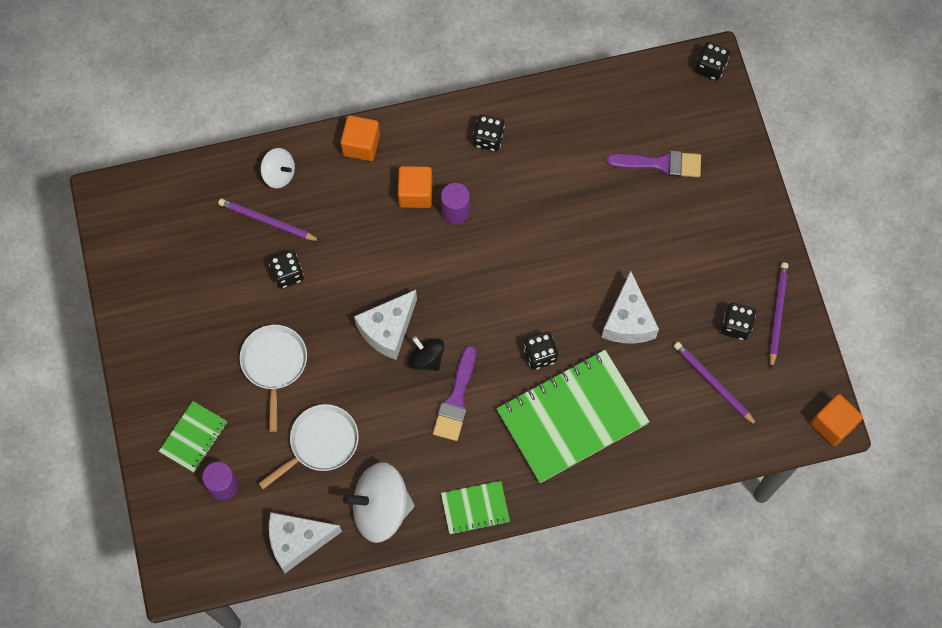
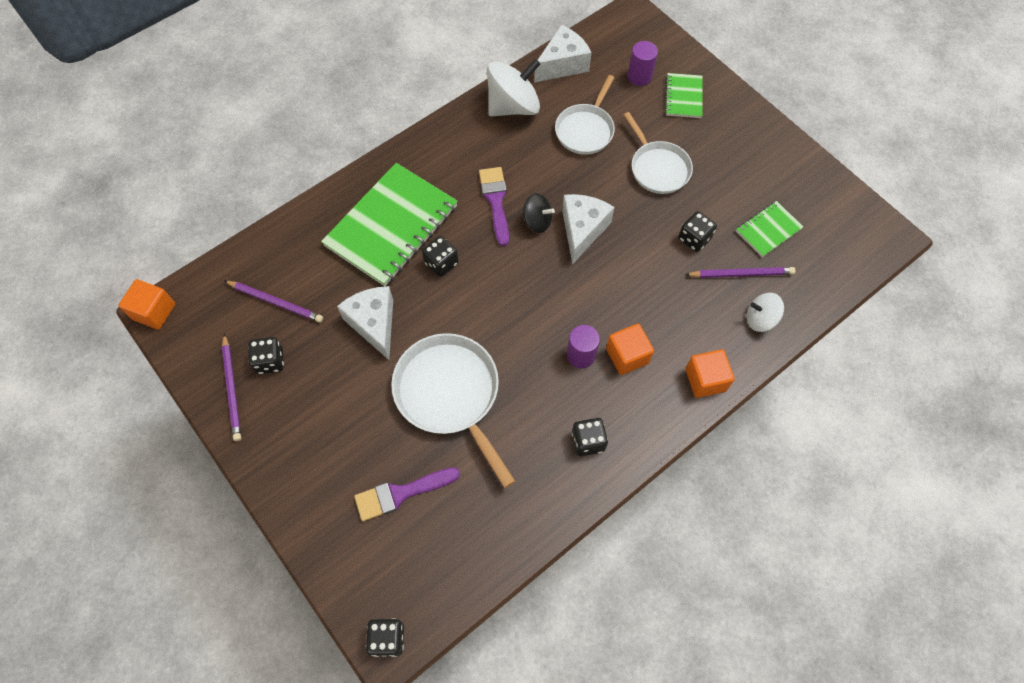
camera: 155 degrees right, 5 degrees down
green notebook [441,481,510,535] -> green notebook moved to [736,201,804,257]
none -> white pan [391,333,516,488]

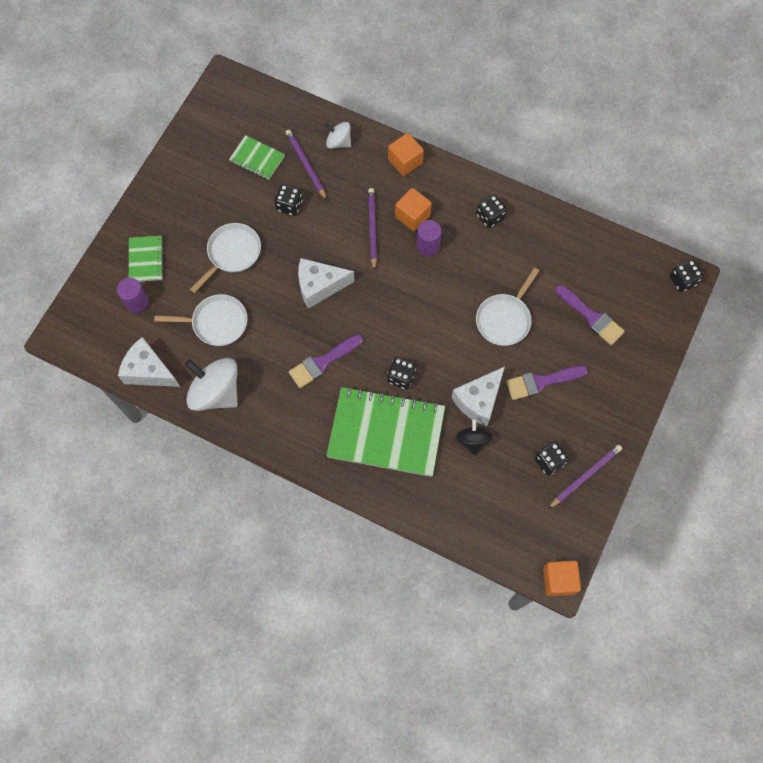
camera: 115 degrees left, 5 degrees up
purple pencil [225,281,323,323] -> purple pencil moved to [368,188,377,271]
white pan [391,333,516,488] -> white pan [476,268,539,346], size x0.65
black spinning top [522,193,555,233] -> black spinning top moved to [456,419,493,455]
green notebook [665,73,703,118] -> green notebook turned 75 degrees counterclockwise [129,236,164,282]
white spinning top [747,293,784,332] -> white spinning top turned 135 degrees clockwise [325,122,351,149]
none -> purple brush [506,366,588,400]

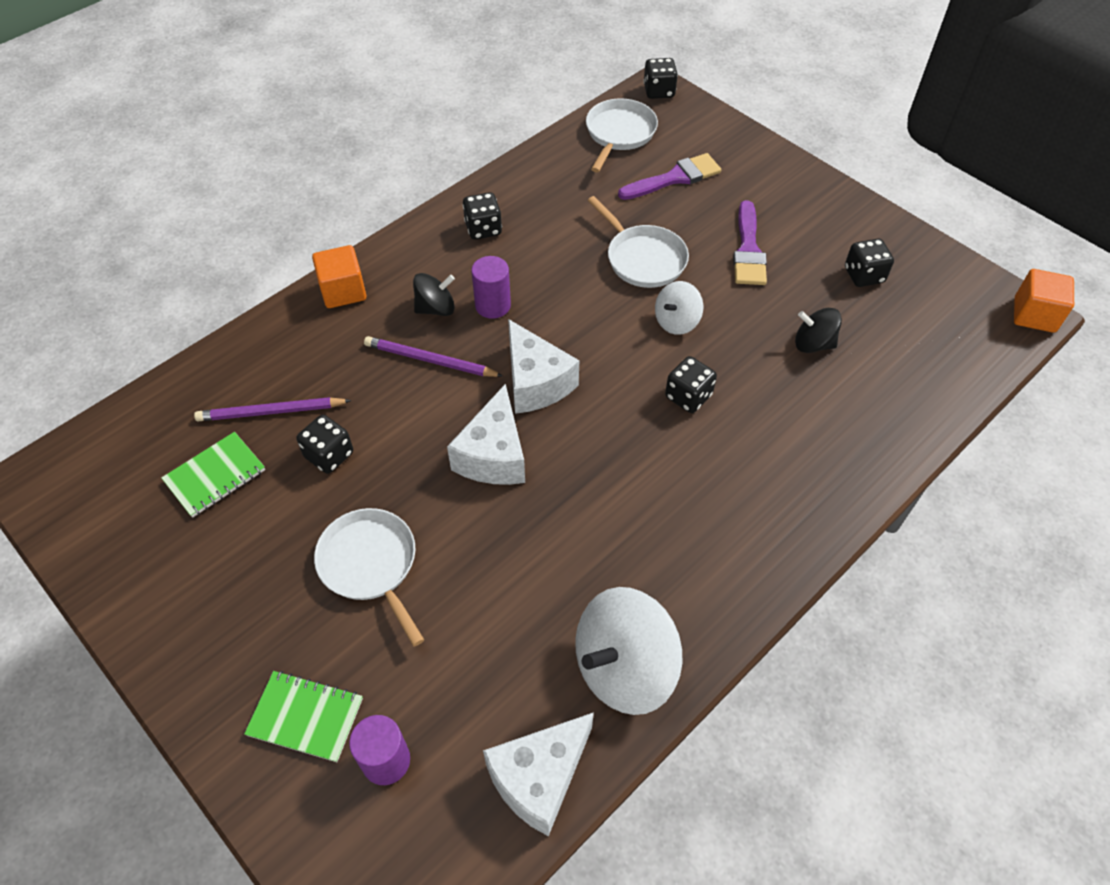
camera: 70 degrees left, 15 degrees down
white pan [154,294,248,346] -> white pan moved to [586,98,658,172]
purple brush [289,335,363,388] -> none
white spinning top [325,122,351,149] -> white spinning top moved to [655,281,703,335]
green notebook [326,387,445,477] -> none
orange cube [395,188,432,231] -> black spinning top [413,273,455,316]
white cheese [451,367,505,426] -> white cheese moved to [508,319,579,414]
purple pencil [548,445,622,509] -> none

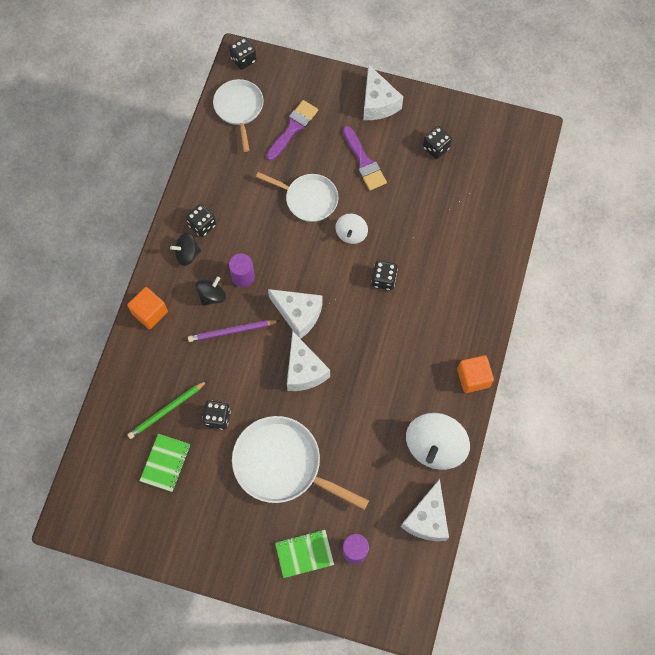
camera: 30 degrees left, 15 degrees up
purple pencil [194,397,351,421] -> green pencil [127,380,208,439]
white pan [314,508,424,647] -> white pan [232,416,369,510], size x1.53
black spinning top [795,308,842,353] -> black spinning top moved to [170,233,201,266]
orange cube [1014,269,1074,333] -> orange cube moved to [457,355,494,393]
none -> white cheese [363,64,403,120]

